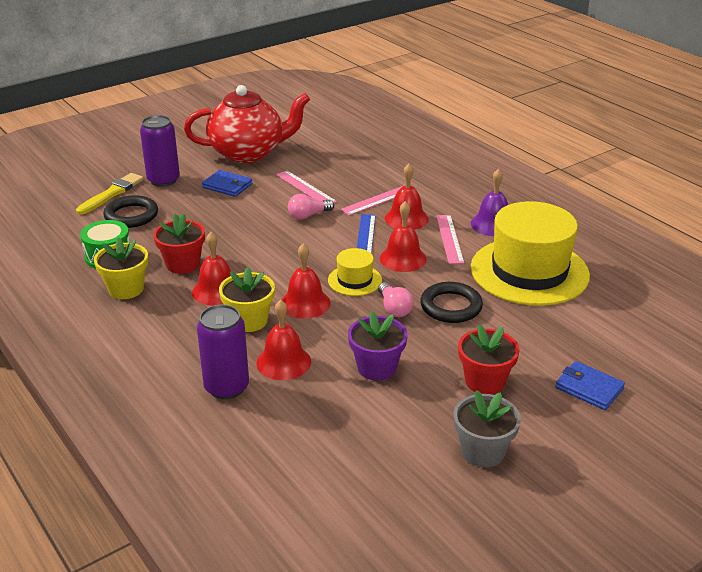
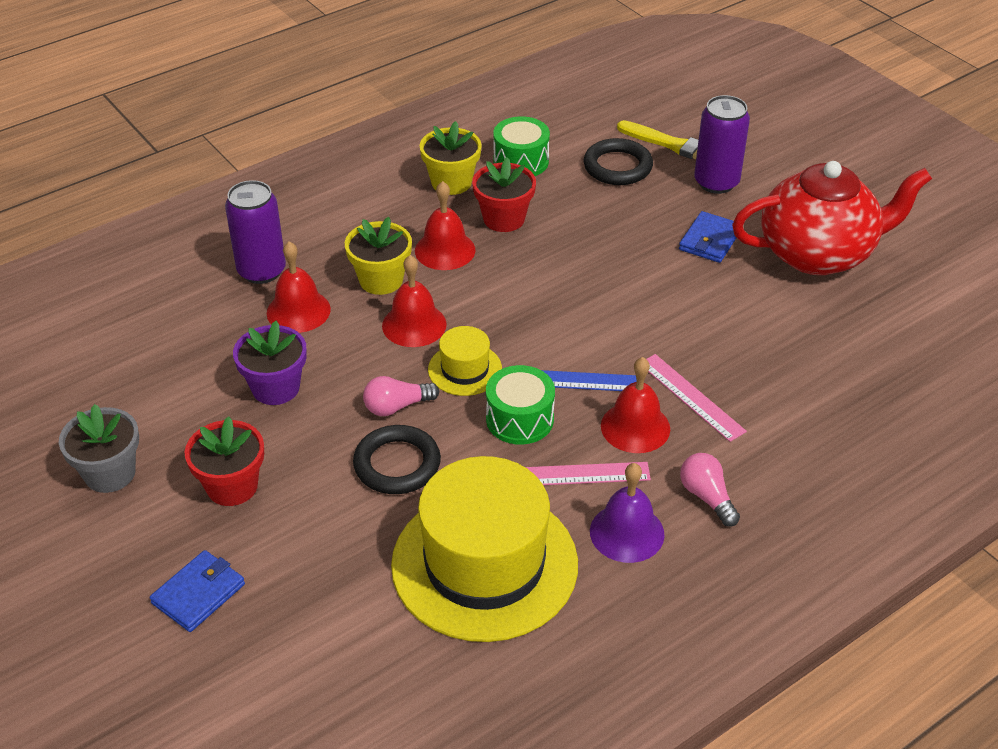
camera: 90 degrees right, 10 degrees up
red teapot [184,85,310,163] -> red teapot turned 90 degrees counterclockwise [732,161,932,275]
pink ruler [276,171,337,203] -> none
pink light bulb [288,194,334,220] -> pink light bulb moved to [680,453,740,527]
red bell [380,201,427,272] -> green drum [486,365,555,445]

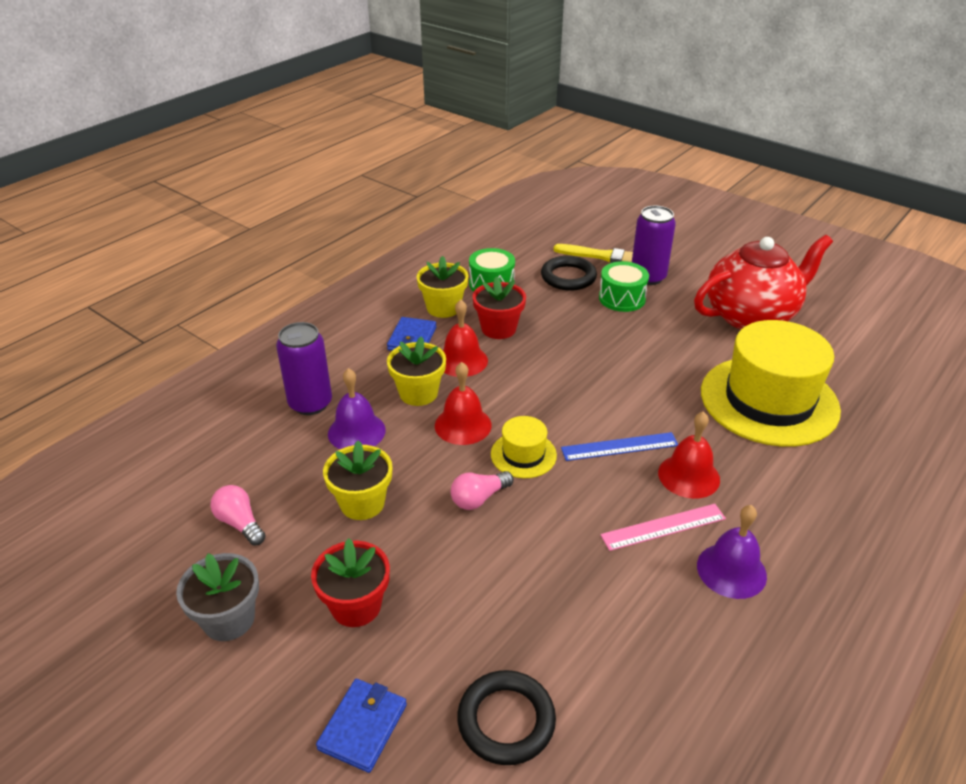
camera: 15 degrees left, 5 degrees down
purple flower pot [233,321,307,405] -> yellow flower pot [323,440,392,520]
red bell [267,241,331,333] -> purple bell [328,368,386,449]
black ring [353,425,441,494] -> black ring moved to [457,670,556,765]
yellow hat [391,456,578,642] -> yellow hat moved to [701,320,841,447]
green drum [486,365,555,445] -> green drum moved to [599,261,649,312]
pink ruler [646,354,747,442] -> none
blue wallet [679,211,736,263] -> blue wallet moved to [387,317,436,351]
pink light bulb [680,453,740,527] -> pink light bulb moved to [211,485,266,546]

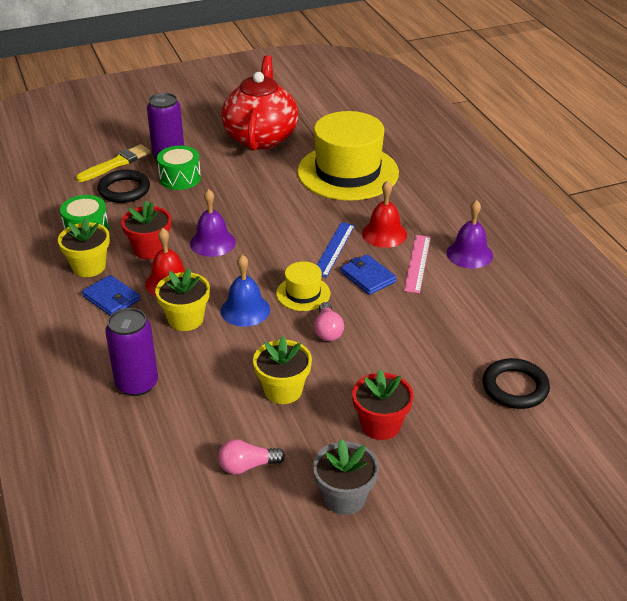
camera: 60 degrees left, 0 degrees up
blue wallet [316,679,407,773] -> blue wallet moved to [341,254,397,295]
purple bell [328,368,386,449] -> purple bell moved to [190,189,236,257]
red bell [435,362,492,445] -> blue bell [221,255,270,327]

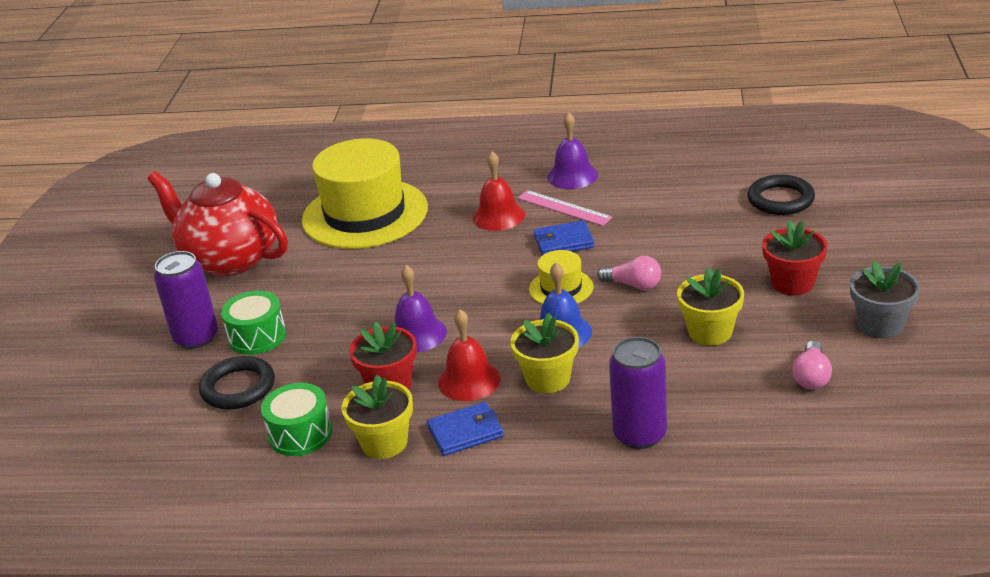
camera: 60 degrees left, 5 degrees down
yellow brush [76,144,151,182] -> none
blue ruler [317,222,355,278] -> none

